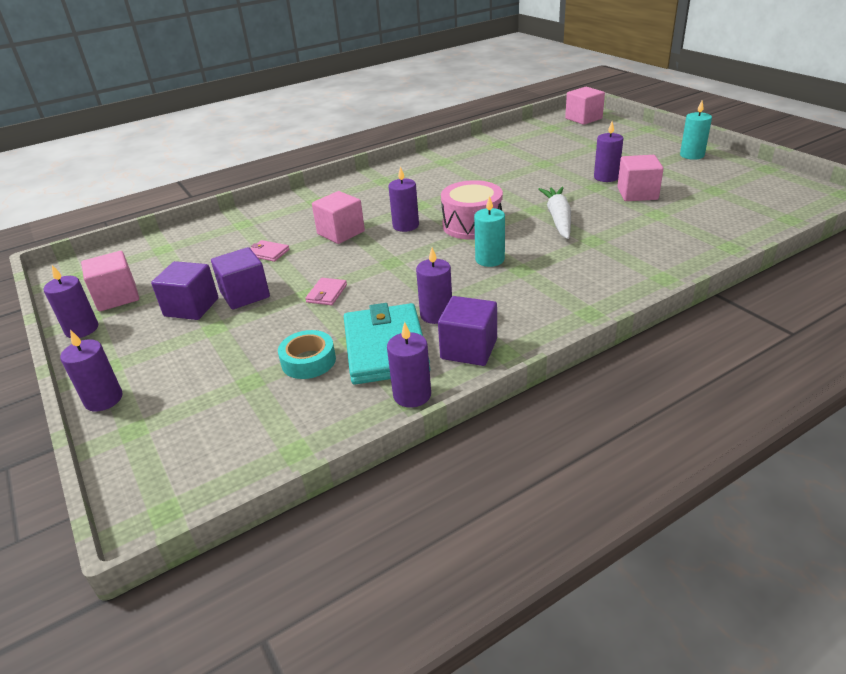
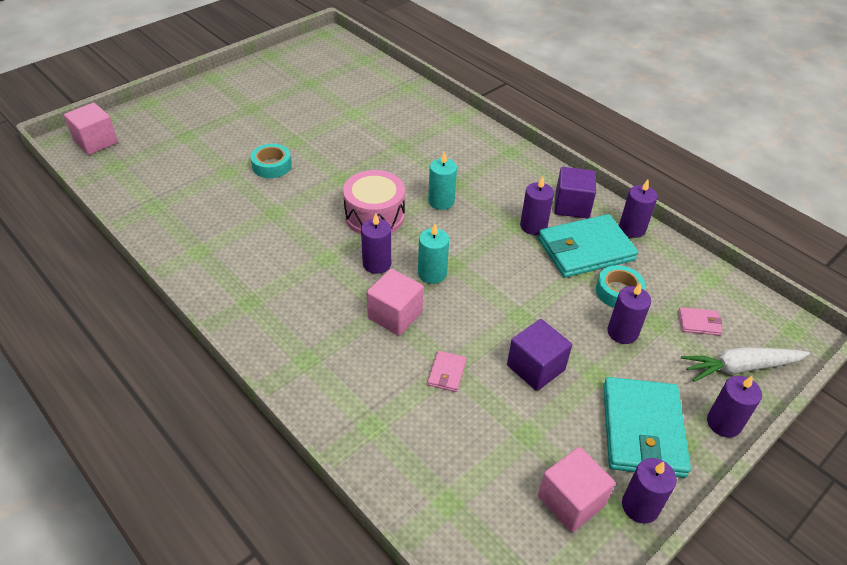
camera: 105 degrees left, 10 degrees up
purple cube [151,261,218,320] -> none
pink wallet [305,278,347,305] -> pink wallet moved to [678,307,722,336]
white carrot [538,187,571,239] -> white carrot moved to [681,347,810,382]
purple candle [594,121,623,182] -> purple candle moved to [607,283,651,344]
pink cube [617,155,664,201] -> none
turquoise candle [680,101,712,160] -> turquoise candle moved to [418,224,449,284]
none -> turquoise tape [251,144,292,178]
none -> turquoise wallet [603,377,691,478]

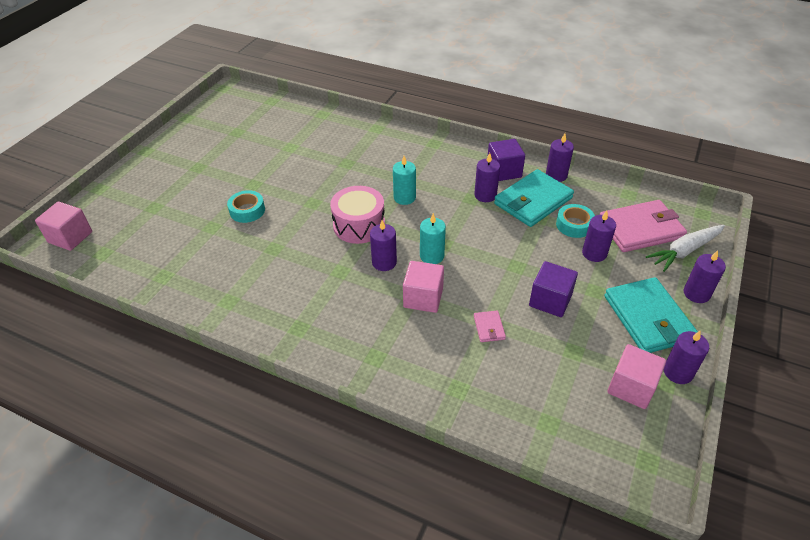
camera: 20 degrees left, 0 degrees up
pink wallet [678,307,722,336] -> pink wallet [600,200,687,252], size x2.31

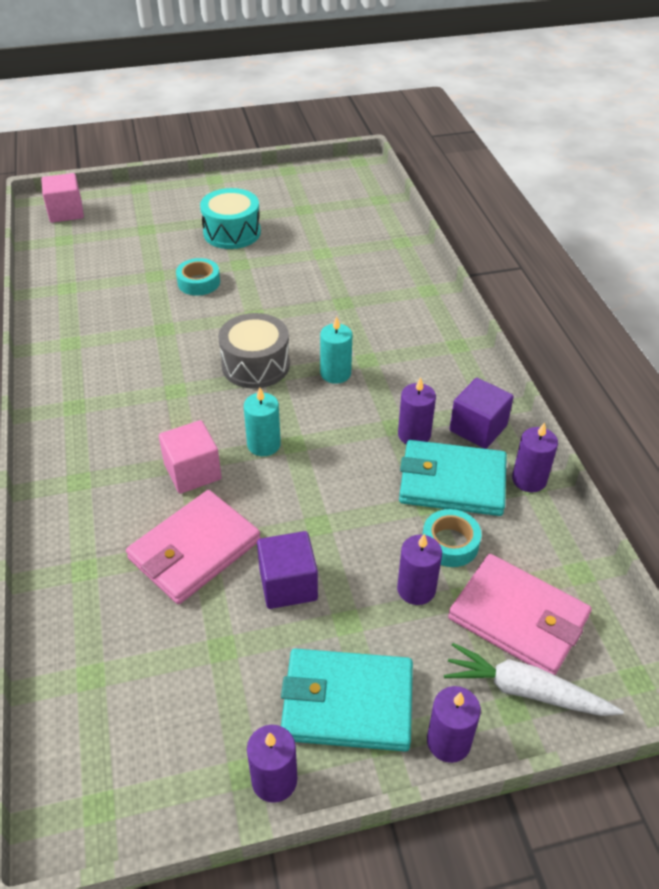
camera: 50 degrees right, 0 degrees up
pink drum [330,186,385,244] -> grey drum [218,313,290,389]
purple candle [370,220,397,271] -> none
pink wallet [474,311,506,342] -> pink wallet [126,490,261,604], size x2.31
turquoise wallet [605,277,698,353] -> turquoise wallet turned 60 degrees clockwise [281,649,413,751]
pink cube [607,344,666,409] -> none
none -> turquoise drum [200,188,261,249]

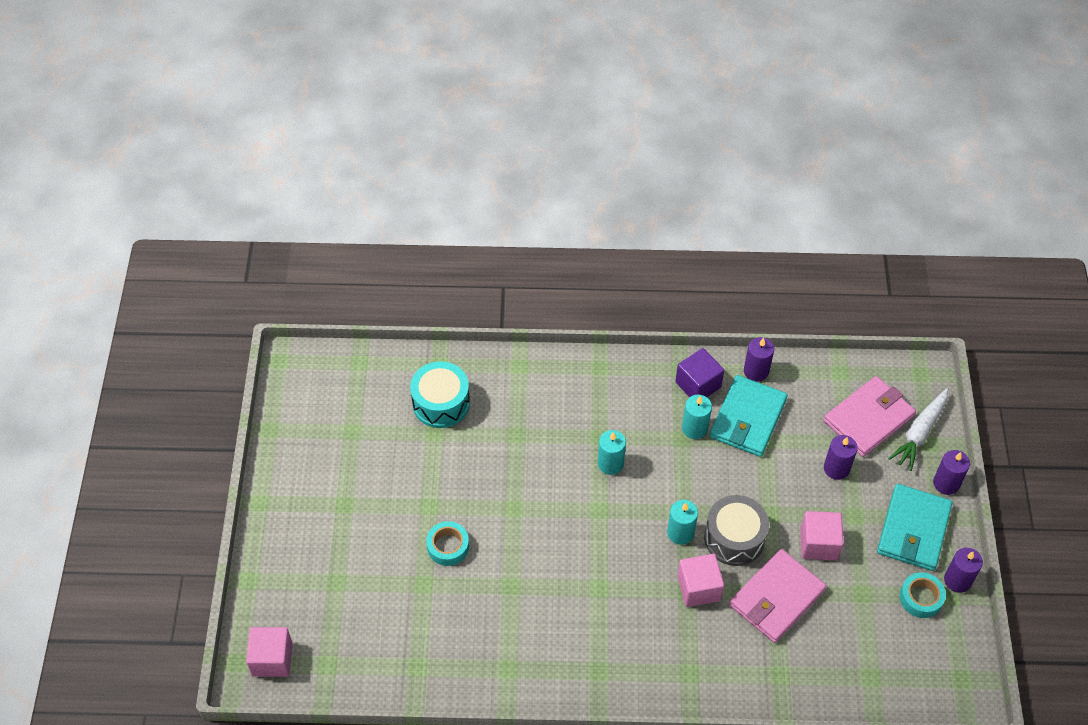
camera: 75 degrees left, 10 degrees up
pink wallet [126,490,261,604] -> pink wallet turned 75 degrees clockwise [729,549,827,643]
turquoise drum [200,188,261,249] -> turquoise drum moved to [410,361,470,428]
grey drum [218,313,290,389] -> grey drum moved to [704,495,769,566]
purple cube [257,531,318,609] -> pink cube [800,511,843,560]
purple candle [398,377,436,444] -> turquoise candle [682,395,712,439]
turquoise tape [423,509,481,567] -> turquoise tape moved to [899,572,946,618]

